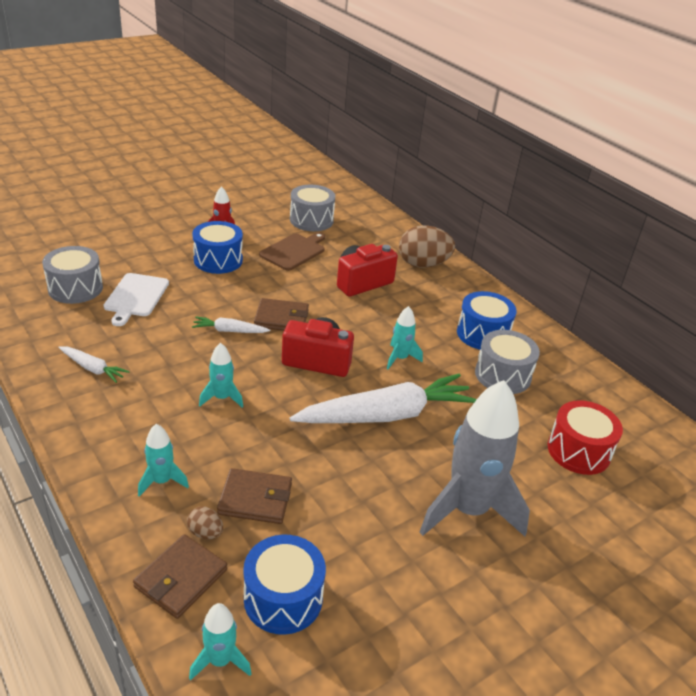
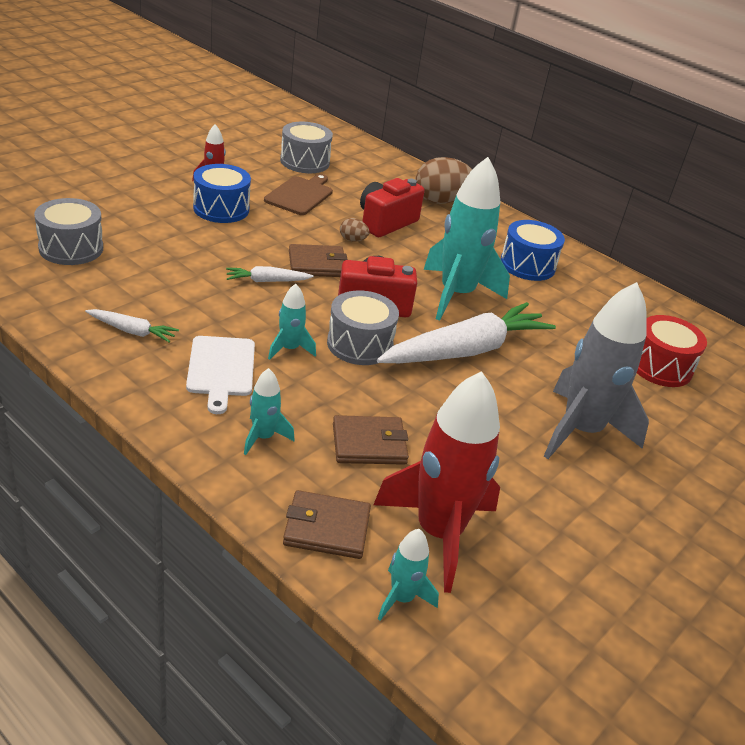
camera: 15 degrees left, 0 degrees up
white cutting board [104,273,169,326] -> white cutting board moved to [186,336,255,414]
brown wallet [133,534,227,619] -> brown wallet turned 75 degrees clockwise [283,490,371,559]
brown egg [187,506,223,539] -> brown egg moved to [340,218,369,242]
blue drum [243,535,326,635] -> red rocket [374,371,500,593]
turquoise rocket [387,306,423,369] -> turquoise rocket [424,157,510,321], size x2.16
grey drum [475,330,540,394] -> grey drum moved to [327,290,399,365]

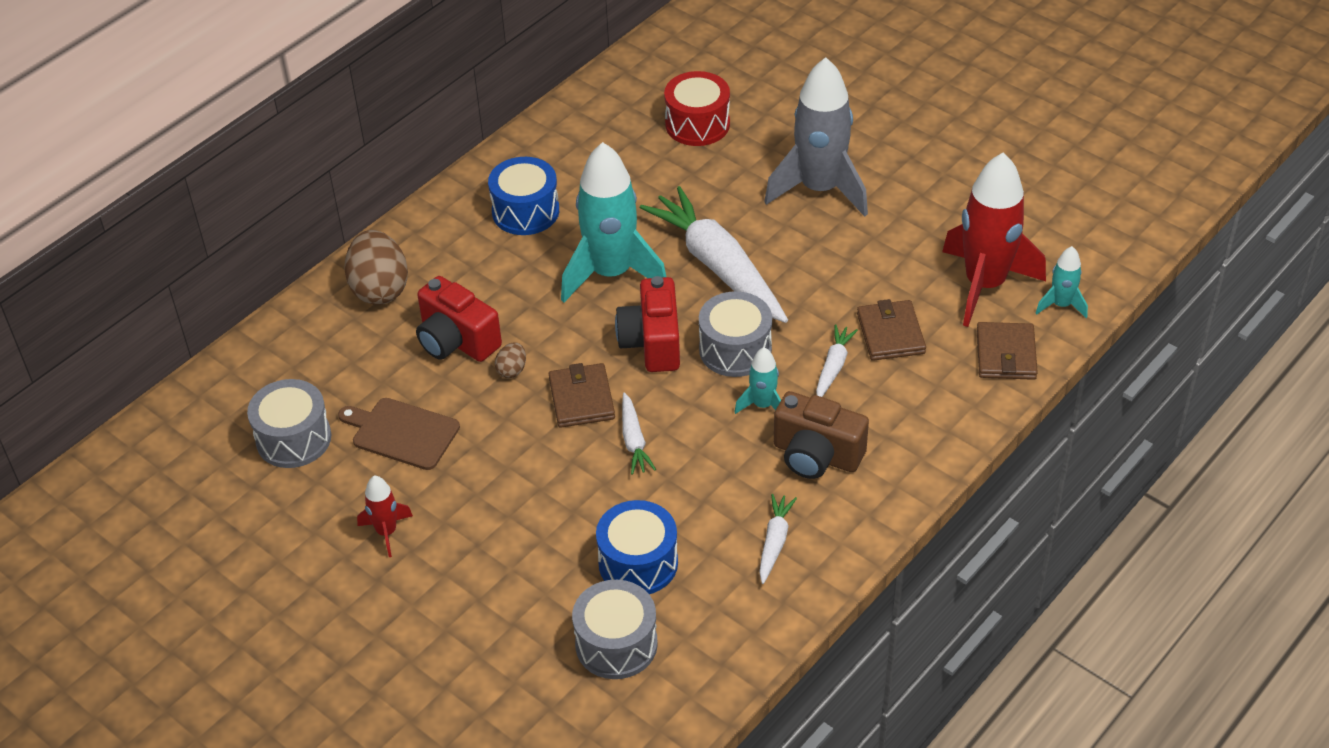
camera: 85 degrees left, 10 degrees up
white cutting board [186,336,255,414] -> brown camera [774,391,869,479]
blue drum [193,164,251,223] -> blue drum moved to [596,500,678,594]
turquoise rocket [244,368,295,455] -> none
none -> white carrot [816,324,858,397]

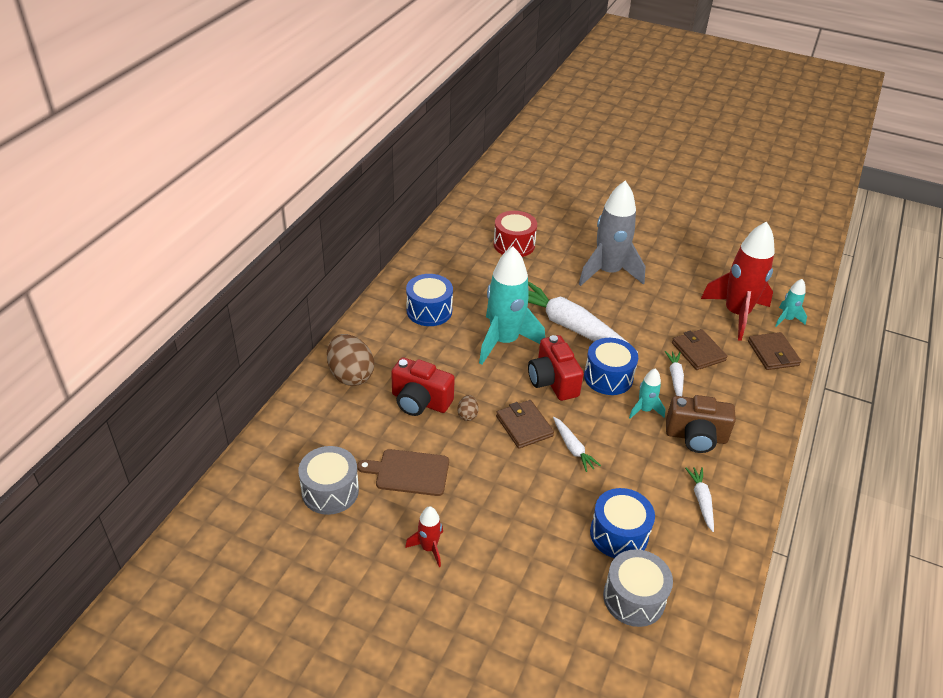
camera: 20 degrees left, 5 degrees down
grey drum [699,291,772,377] -> blue drum [584,338,638,395]

